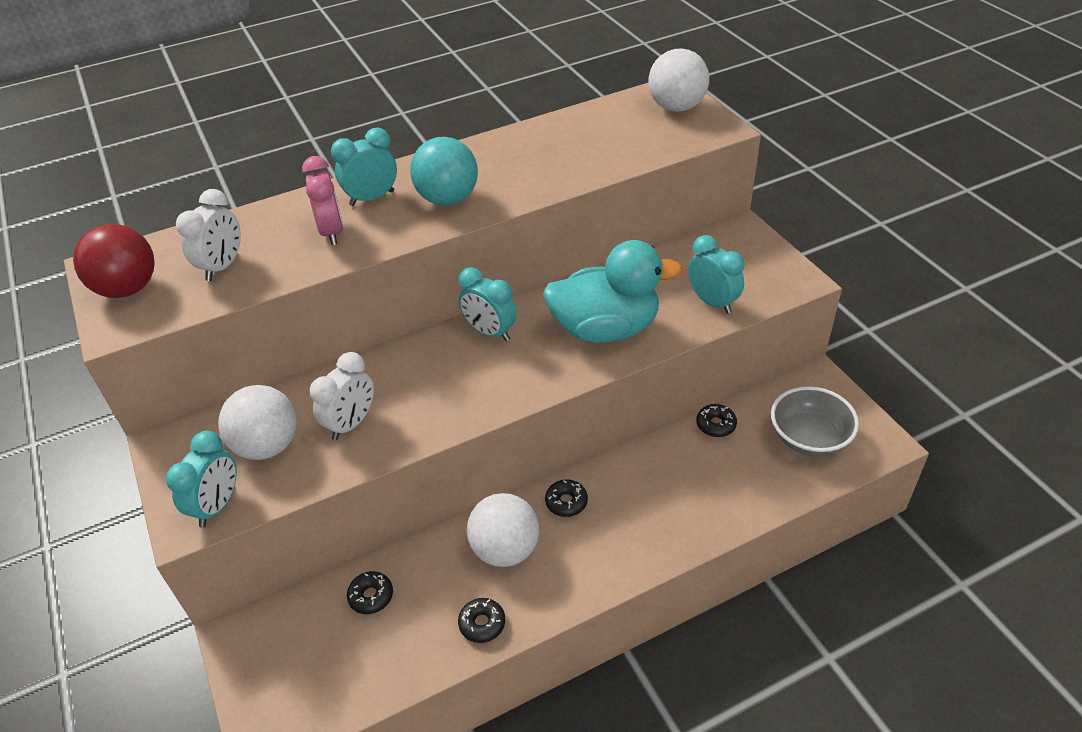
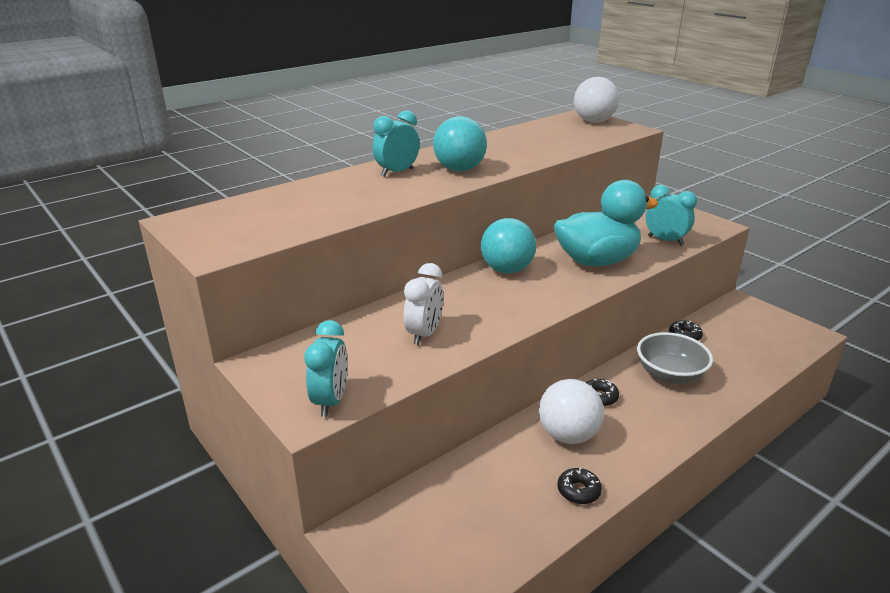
camera: 15 degrees left, 15 degrees down
red ball [73,224,155,298] -> none
white clock [176,189,241,281] -> none
white ball [218,385,297,460] -> none
pink clock [302,156,343,245] -> none
black donut [347,571,393,614] -> none
turquoise clock [458,267,517,341] -> turquoise ball [481,218,536,274]
grey bowl [771,386,859,456] -> grey bowl moved to [637,332,713,384]

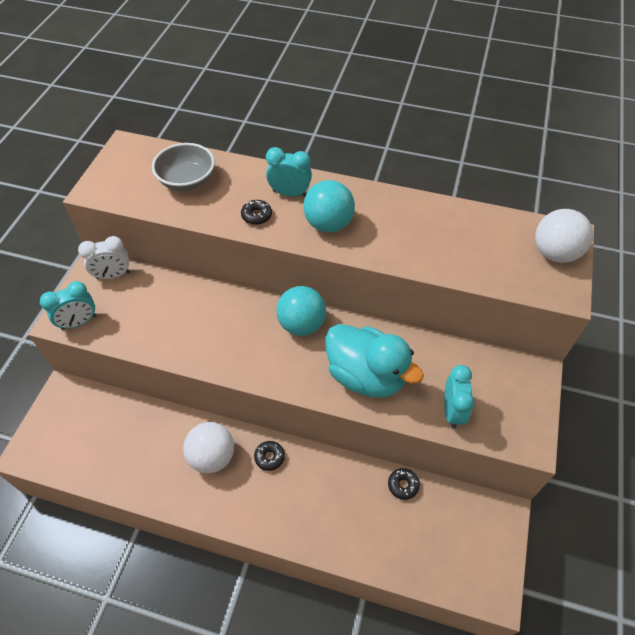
camera: 55 degrees right, 25 degrees up
white clock [404,263,444,345] -> white clock moved to [78,236,130,279]
black donut [558,467,602,504] -> black donut moved to [241,200,272,225]
grey bowl [637,332,713,384] -> grey bowl moved to [152,143,215,191]

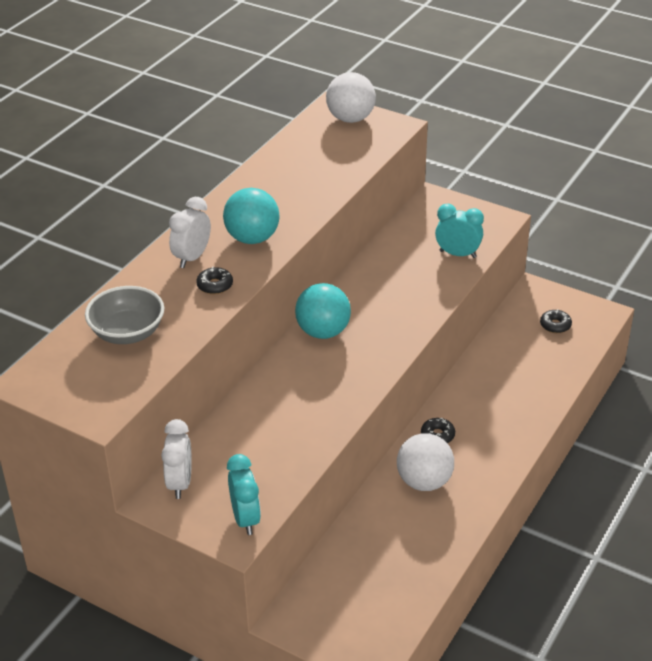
camera: 75 degrees left, 15 degrees down
turquoise clock [266,147,312,197] -> white clock [169,197,211,268]
turquoise duck [325,324,424,398] -> none
black donut [388,468,420,500] -> black donut moved to [540,309,572,333]

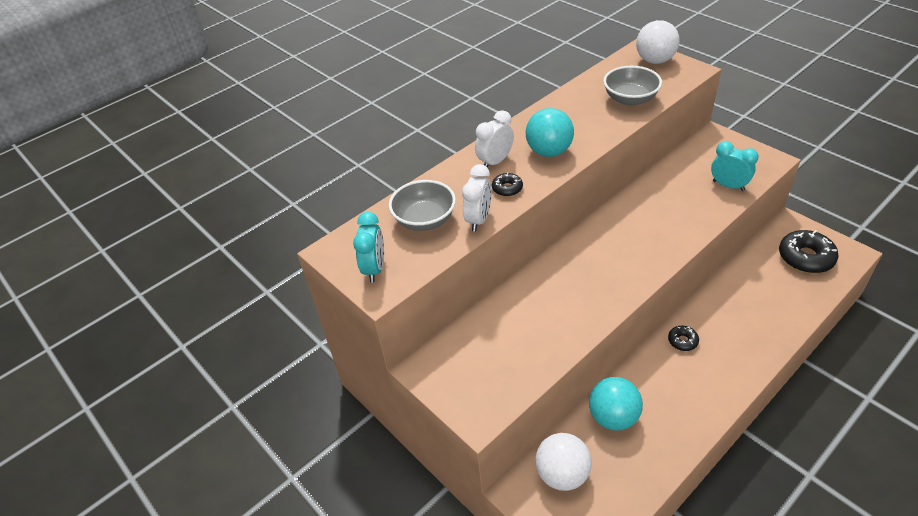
camera: 20 degrees right, 5 degrees up
white clock [161,419,192,499] -> white clock moved to [462,164,492,232]
turquoise clock [227,454,261,535] -> turquoise clock moved to [353,212,384,283]
turquoise ball [295,283,351,339] -> turquoise ball moved to [589,377,643,431]
white ball [397,433,454,491] -> white ball moved to [535,433,592,491]
black donut [540,309,572,333] -> black donut [779,230,839,273], size x1.98
none -> grey bowl [603,66,662,106]

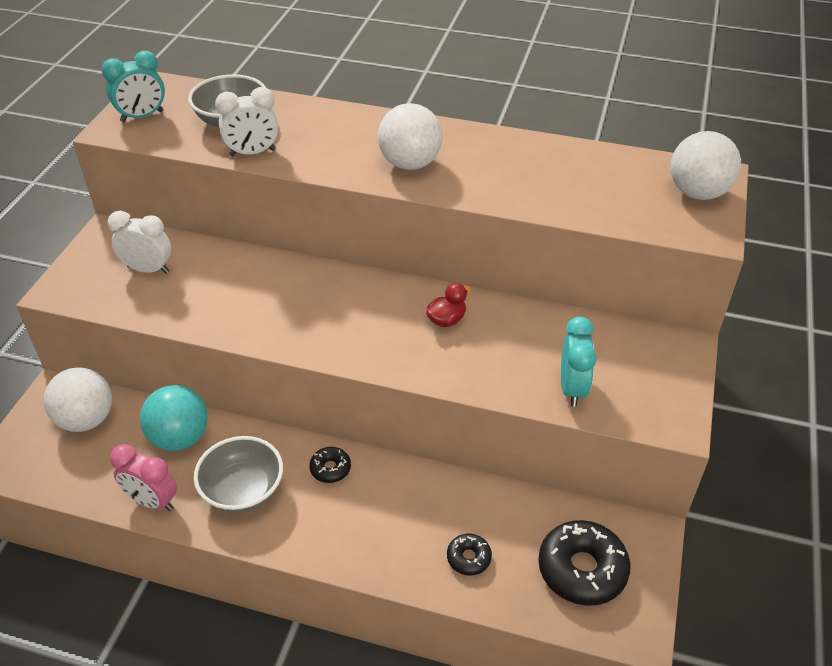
camera: 55 degrees right, 0 degrees up
white clock [475,110,514,167] -> white clock moved to [108,211,171,274]
black donut [492,172,523,197] -> black donut moved to [447,534,492,575]
turquoise ball [526,108,574,157] -> white ball [378,103,443,170]
grey bowl [603,66,662,106] -> grey bowl moved to [194,436,283,513]
none -> pink clock [110,444,177,511]
none -> red duck [426,283,471,327]

